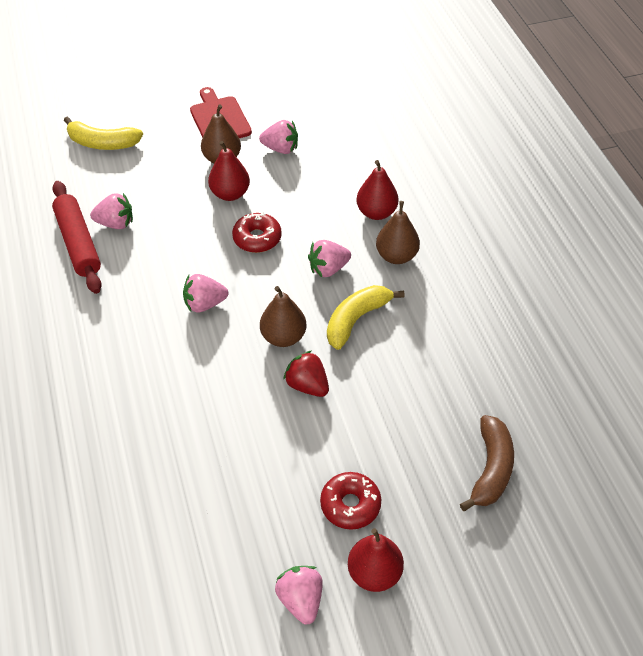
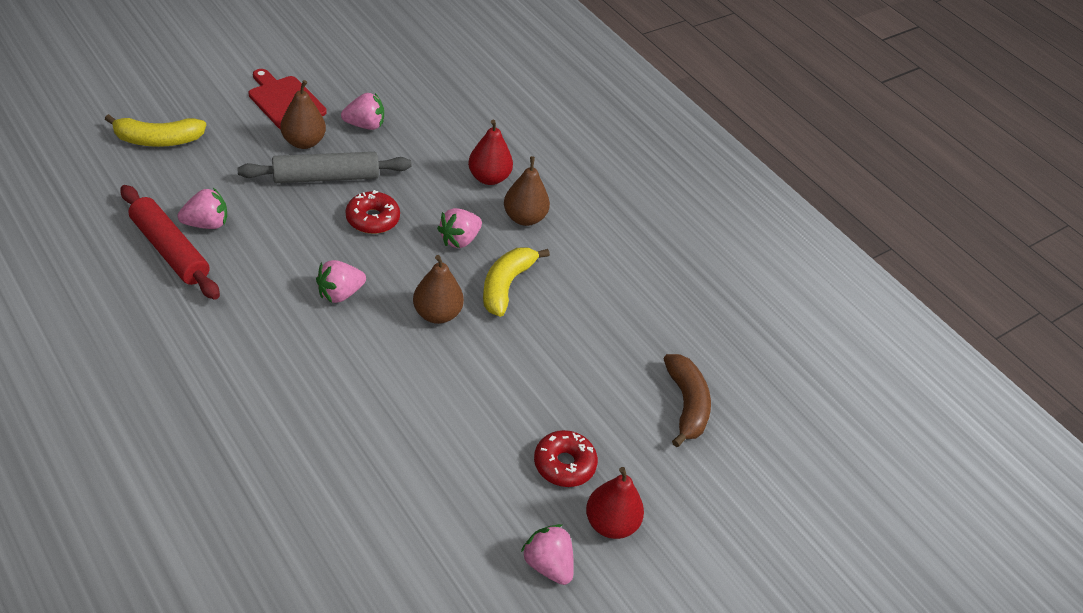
camera: 25 degrees left, 5 degrees down
red pear [208,141,250,201] -> grey rolling pin [237,152,412,183]
red strawberry [283,350,329,397] -> none

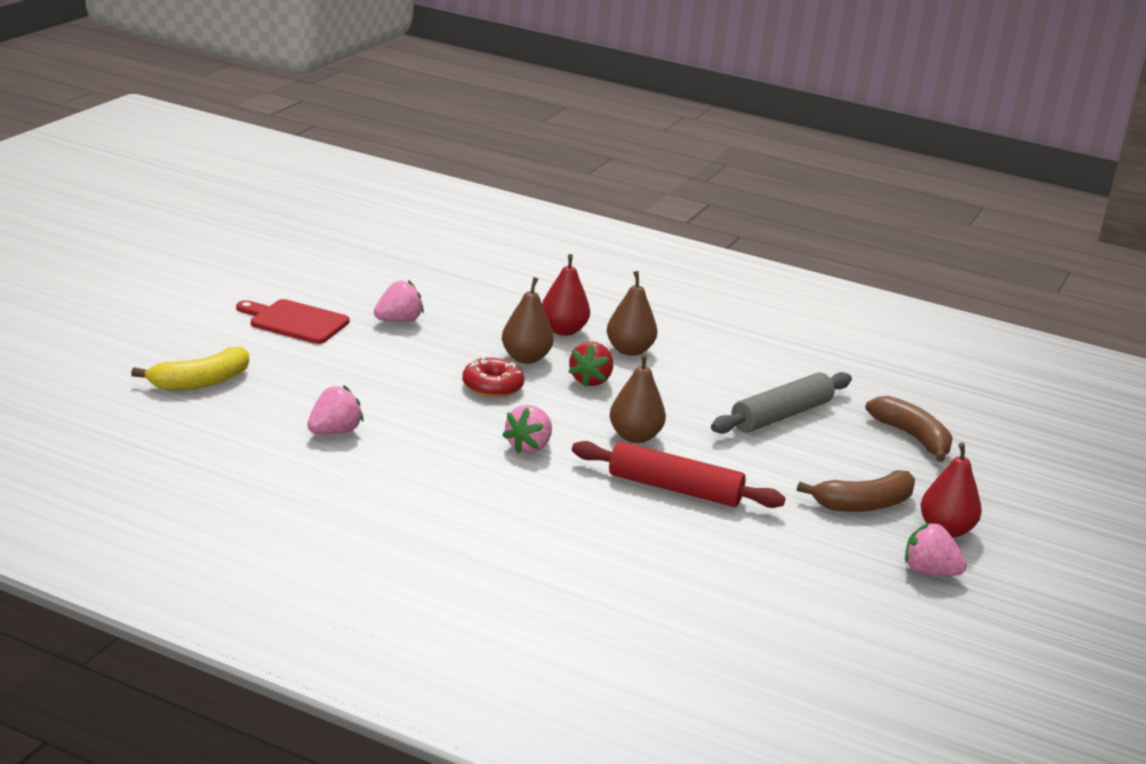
camera: 25 degrees left, 20 degrees down
red rolling pin [120,185,220,300] -> red rolling pin moved to [572,441,785,508]
grey rolling pin [237,152,412,183] -> grey rolling pin moved to [711,372,852,434]
brown pear [280,80,326,149] -> brown pear moved to [502,277,554,364]
pink strawberry [437,208,482,248] -> red strawberry [568,341,613,387]
yellow banana [483,247,550,317] -> none
red donut [534,430,598,487] -> brown banana [797,470,915,512]

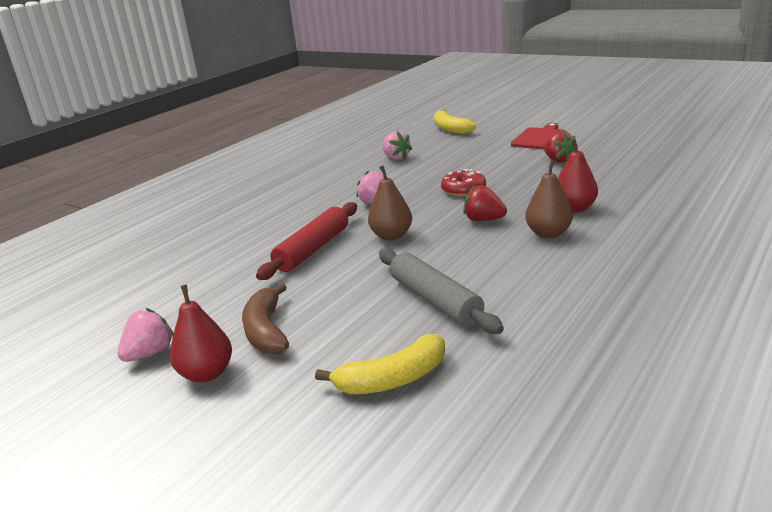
camera: 105 degrees right, 0 degrees up
pink strawberry [374,280,424,322] -> red strawberry [544,131,575,163]
brown pear [502,277,554,364] -> none
brown banana [865,396,953,462] -> yellow banana [315,334,445,394]

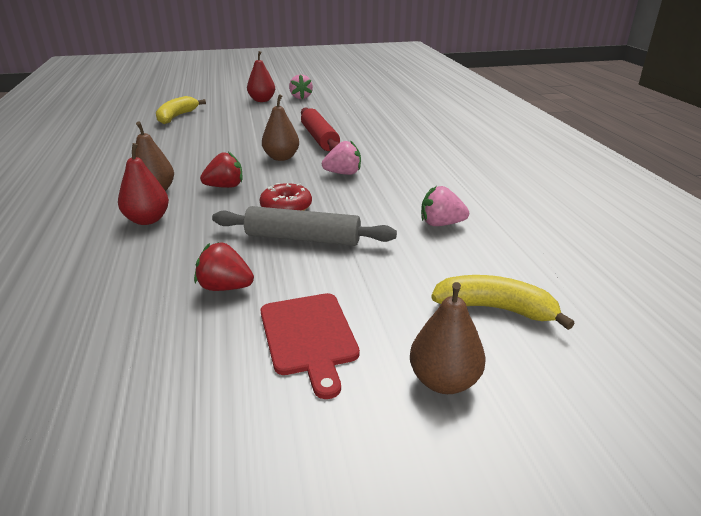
camera: 130 degrees right, 5 degrees up
brown banana [242,283,289,354] -> none
grey rolling pin [379,249,504,334] -> grey rolling pin moved to [212,206,397,246]
none -> brown pear [410,282,485,394]

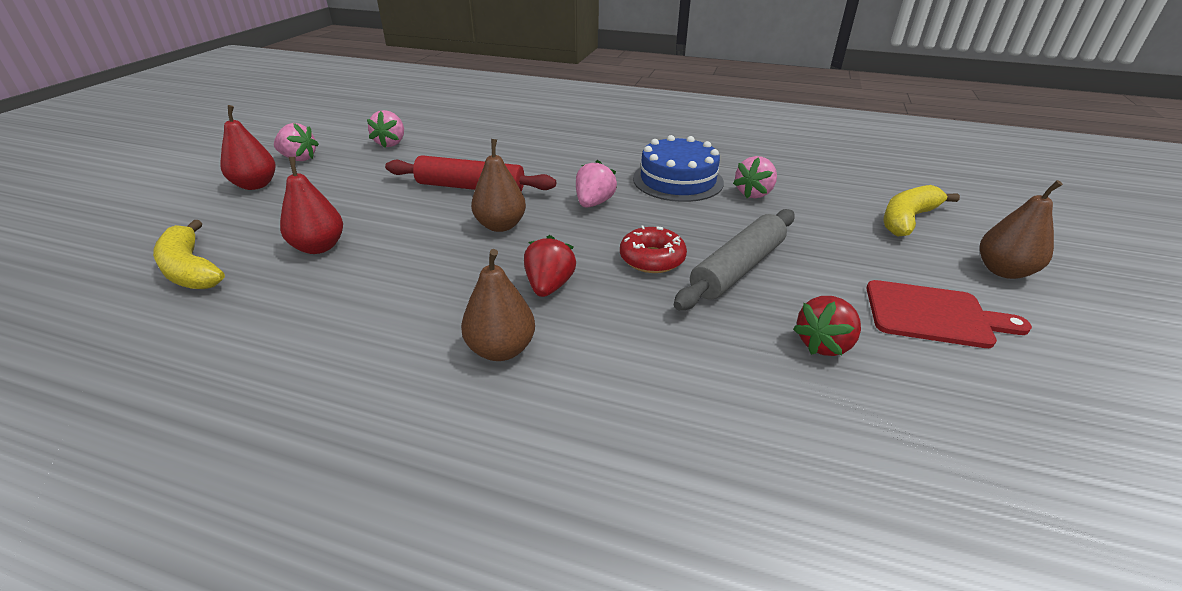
camera: 60 degrees left, 5 degrees up
red pear [118,143,169,225] -> red pear moved to [280,157,343,254]
none -> pink strawberry [367,110,404,148]
none -> blue cake [633,135,724,202]

